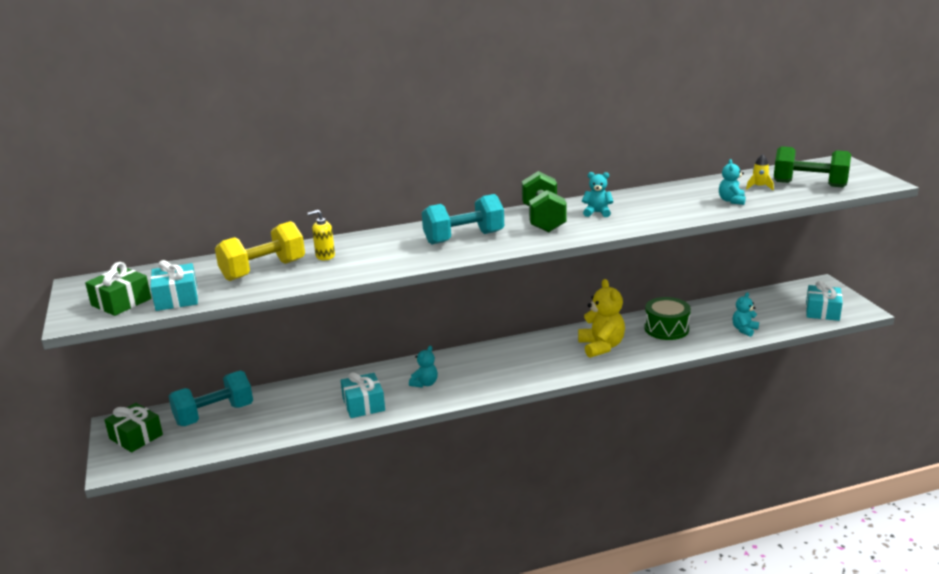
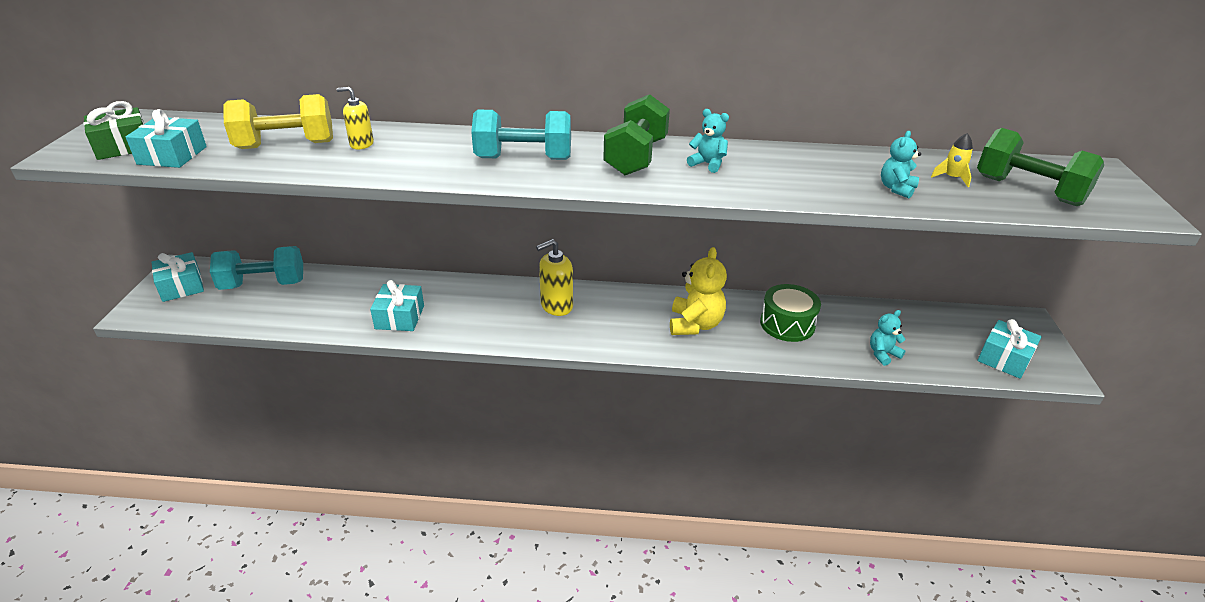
camera: 20 degrees right, 10 degrees up
green gift [104,403,163,452] -> turquoise gift [152,252,204,302]
turquoise teddy bear [409,346,438,388] -> none
none -> yellow soap dispenser [536,239,573,316]

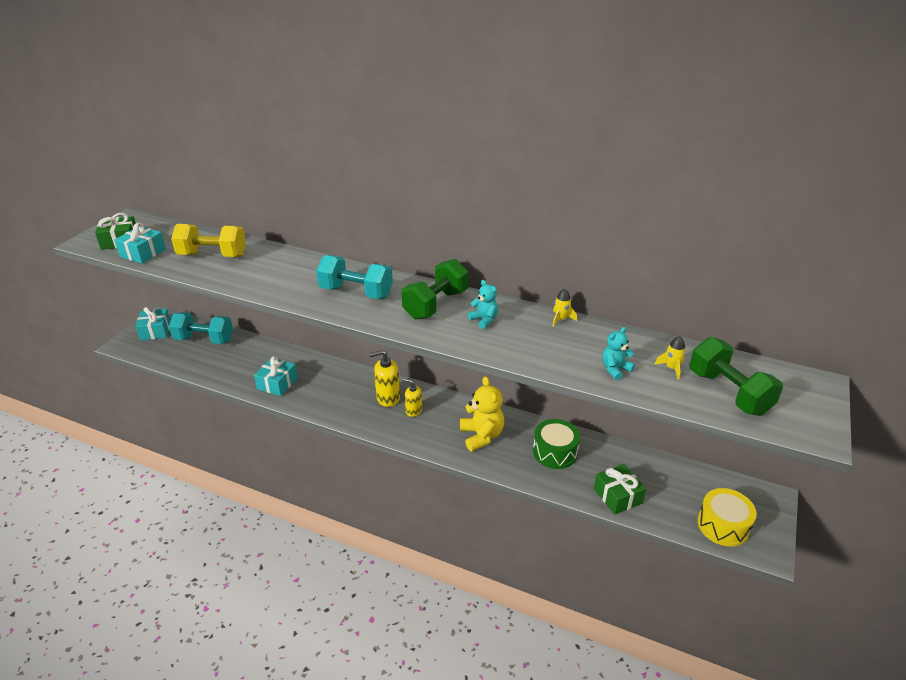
camera: 20 degrees right, 0 degrees up
yellow soap dispenser [336,87,374,149] -> yellow soap dispenser moved to [403,379,422,417]
yellow teddy bear [670,247,727,335] -> yellow teddy bear turned 45 degrees counterclockwise [460,376,504,452]
turquoise teddy bear [870,310,905,366] -> green gift [594,464,646,515]
turquoise gift [977,319,1042,379] -> yellow drum [698,488,757,547]
none -> yellow rocket [552,289,577,327]

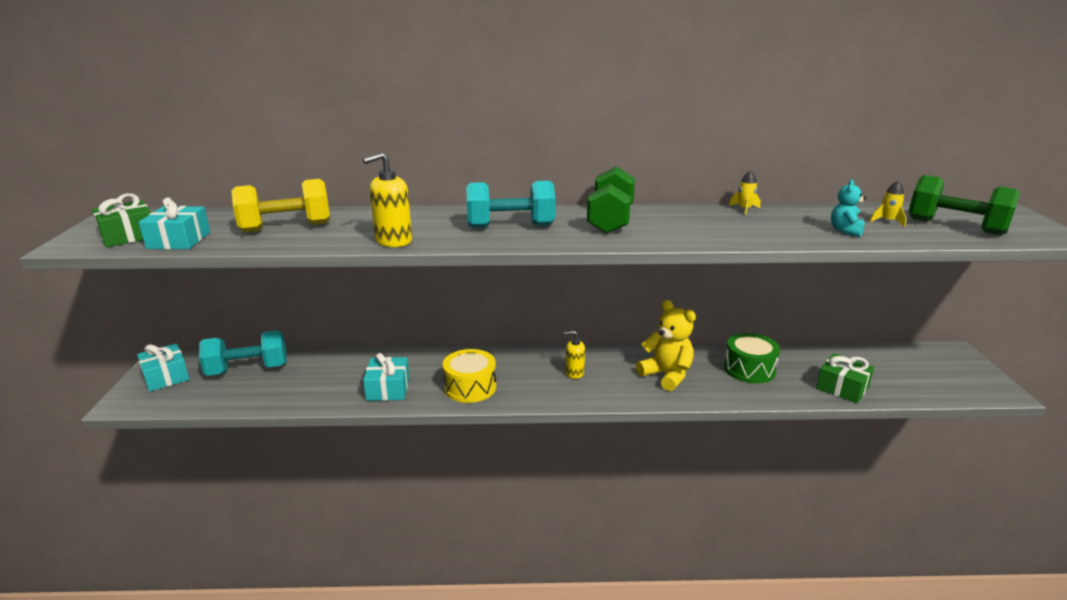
camera: 25 degrees left, 10 degrees down
yellow soap dispenser [369,350,400,407] -> yellow soap dispenser moved to [363,152,412,247]
turquoise teddy bear [468,280,498,329] -> none
yellow drum [698,488,757,547] -> yellow drum moved to [443,349,496,403]

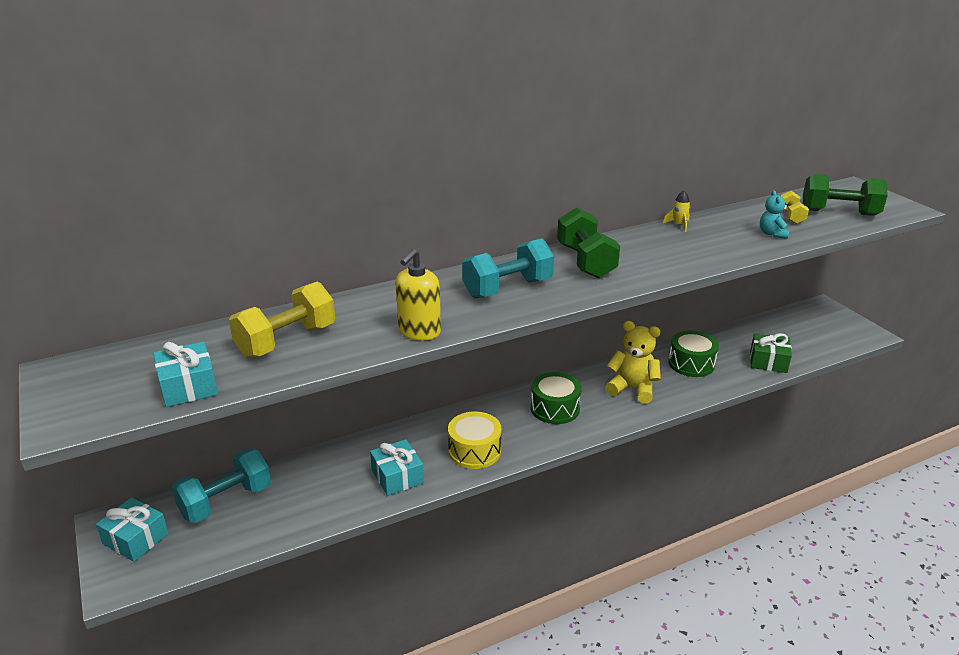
camera: 25 degrees left, 5 degrees up
green gift [92,193,151,247] -> none
yellow soap dispenser [564,330,585,379] -> green drum [531,372,582,424]
yellow rocket [870,181,907,227] -> yellow dumbbell [781,191,809,224]

